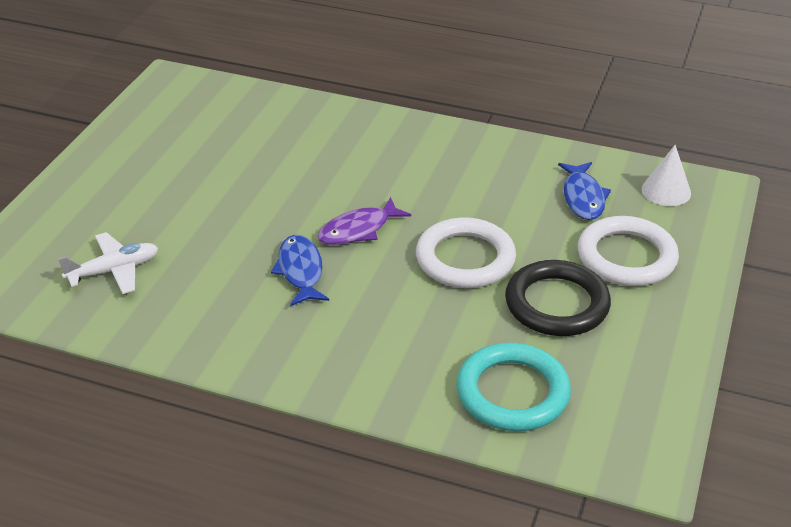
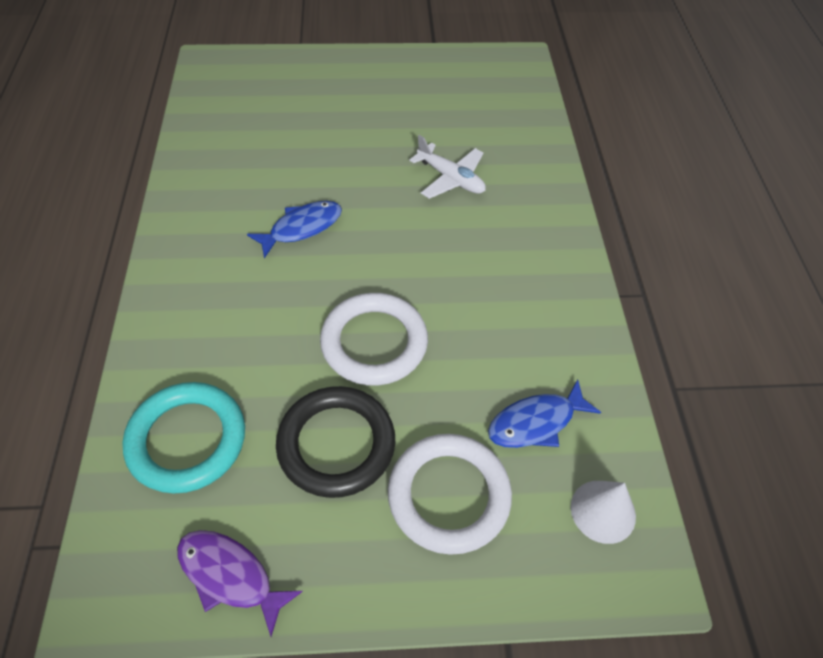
camera: 65 degrees right, 15 degrees up
white plane [58,232,158,294] -> white plane moved to [409,135,486,199]
purple fish [317,197,411,245] -> purple fish moved to [177,530,303,637]

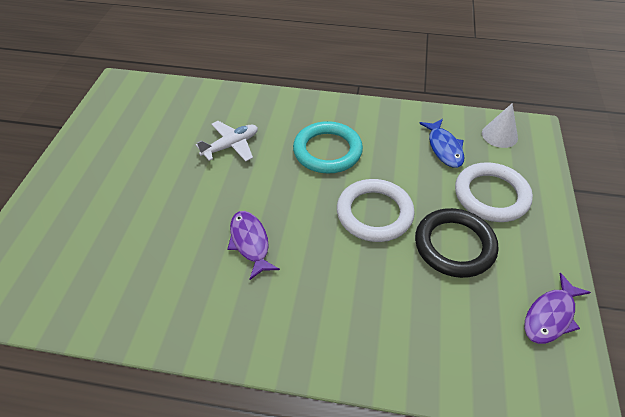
camera: 75 degrees left, 5 degrees down
turquoise ring [122,382,245,494] -> turquoise ring moved to [293,121,363,173]
blue fish [247,201,342,258] -> purple fish [227,211,280,280]

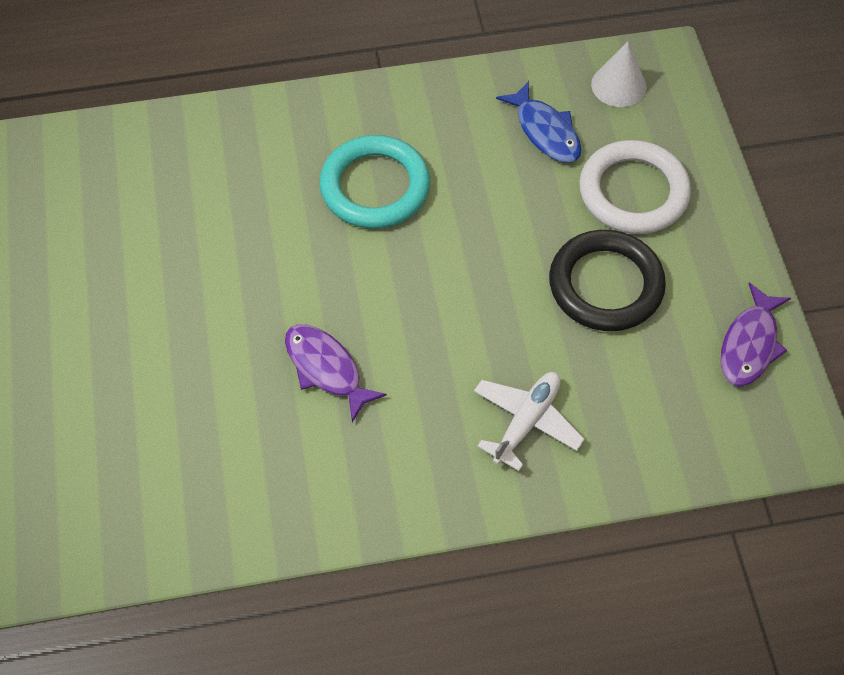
camera: 20 degrees left, 10 degrees up
white plane [196,121,258,161] -> white plane moved to [474,372,585,471]
white ring [337,179,415,242] -> none

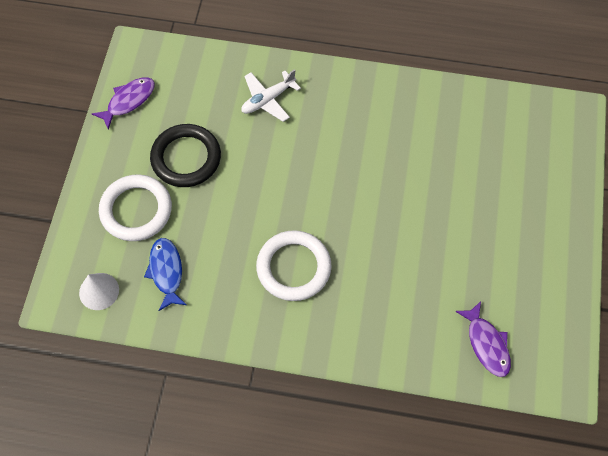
camera: 160 degrees left, 5 degrees up
purple fish [285,324,387,422] -> purple fish moved to [455,301,511,377]
turquoise ring [320,135,430,229] -> white ring [256,230,332,301]

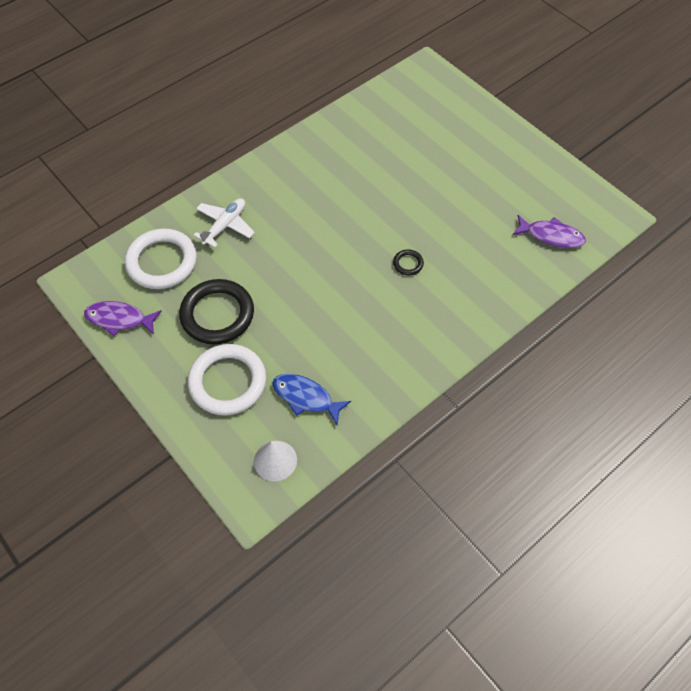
camera: 50 degrees left, 5 degrees down
purple fish [92,77,155,130] -> purple fish turned 75 degrees counterclockwise [84,301,162,336]
white plane [241,69,301,122] -> white plane turned 150 degrees counterclockwise [193,198,255,248]
white ring [256,230,332,301] -> white ring moved to [125,228,197,289]
none -> black ring [393,249,424,275]

